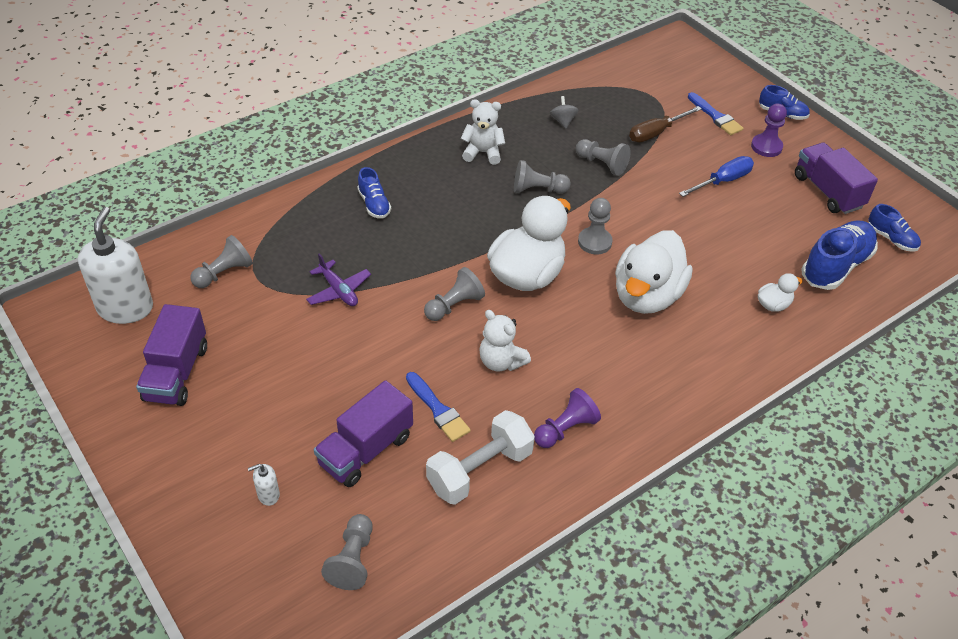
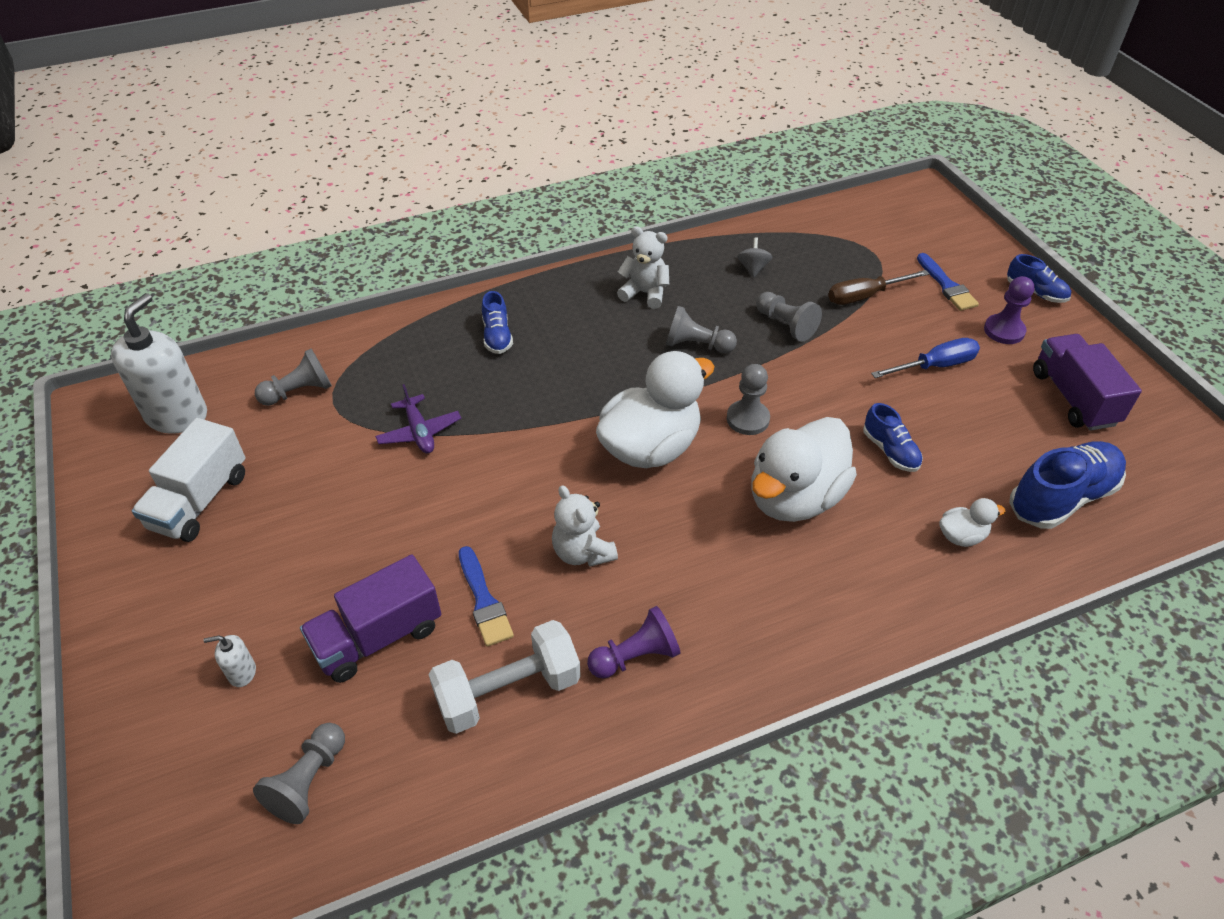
camera: 15 degrees right, 0 degrees up
purple truck [136,304,207,406] -> white truck [132,418,246,542]
grey pawn [424,267,485,321] -> none
blue shoe [868,204,921,252] -> blue shoe moved to [863,403,923,472]

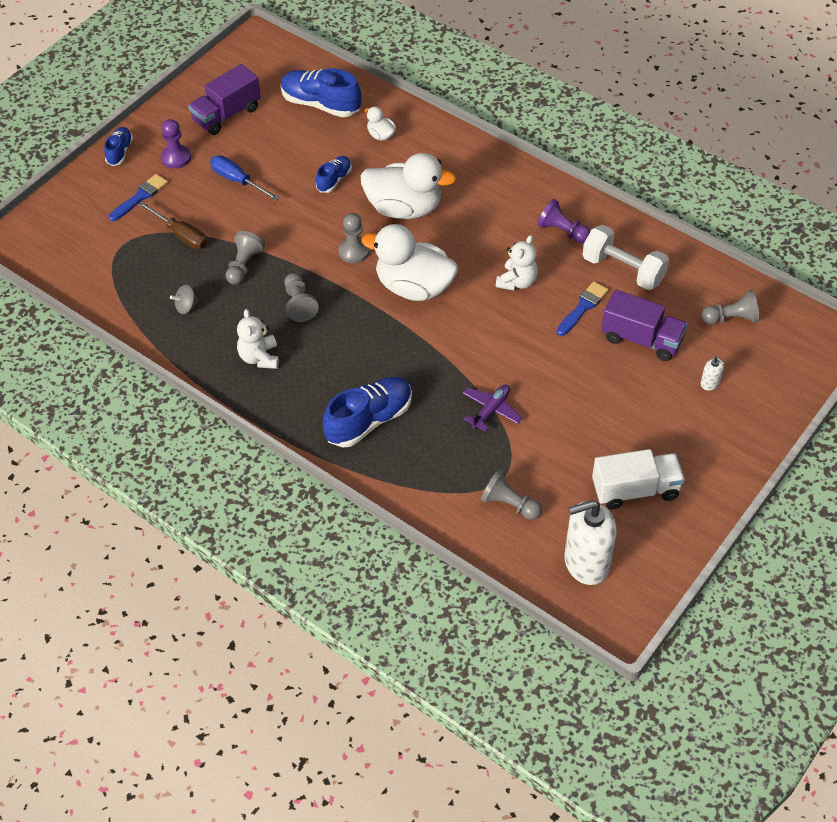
camera: 120 degrees left, 5 degrees up
blue shoe [482,291,513,354] -> blue shoe [323,377,412,447], size x1.79

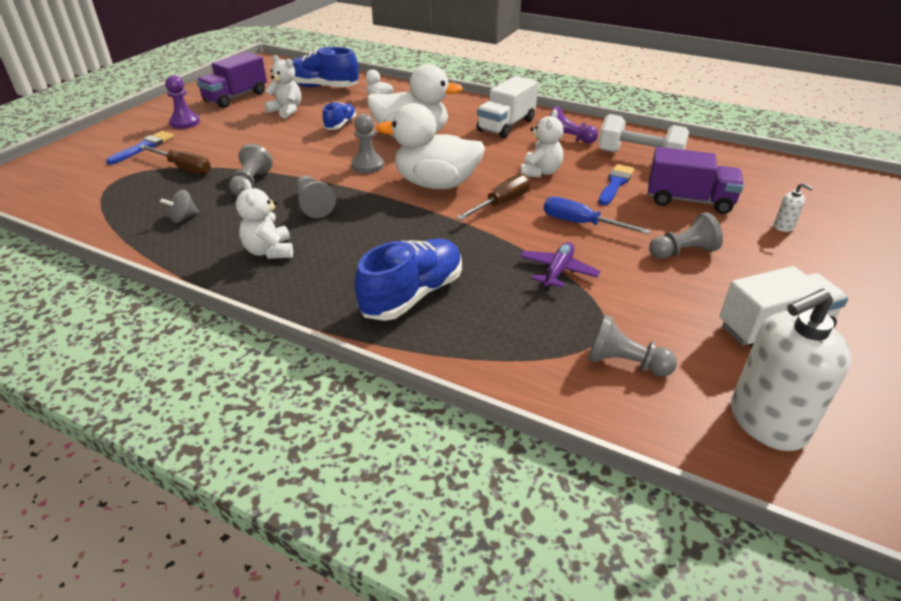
camera: 10 degrees left, 15 degrees down
blue shoe [104,127,133,166] -> none
blue screwdriver [210,155,279,201] -> blue screwdriver moved to [543,196,651,234]
grey pawn [702,290,759,324] -> grey pawn moved to [649,212,723,259]
none -> white teddy bear [264,55,301,119]
none -> brown screwdriver [456,174,531,220]
none -> white truck [477,76,538,138]

